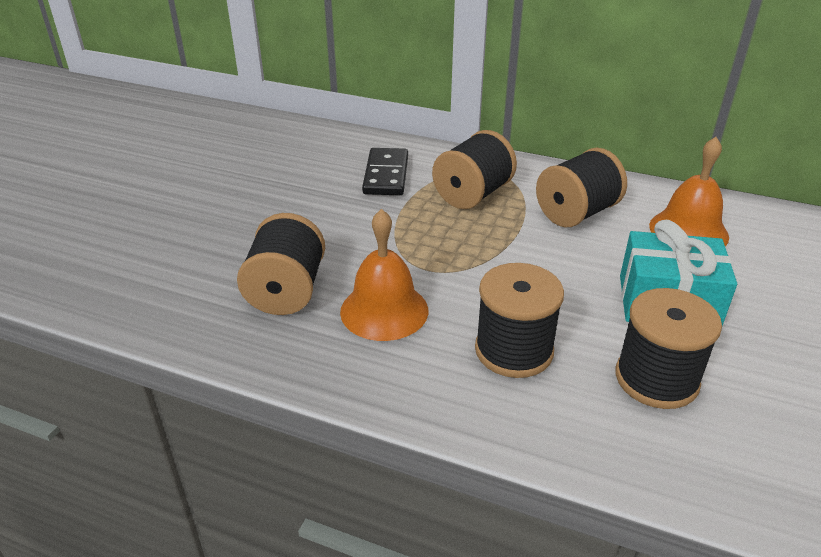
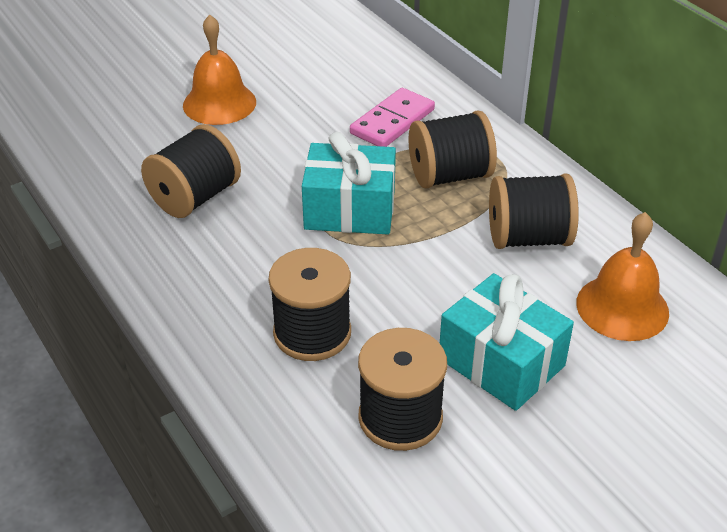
camera: 35 degrees right, 5 degrees up
orange bell [340,209,428,341] -> orange bell moved to [183,14,256,125]
black domino [362,148,408,195] -> pink domino [350,88,435,147]
none -> turquoise gift [302,132,396,234]

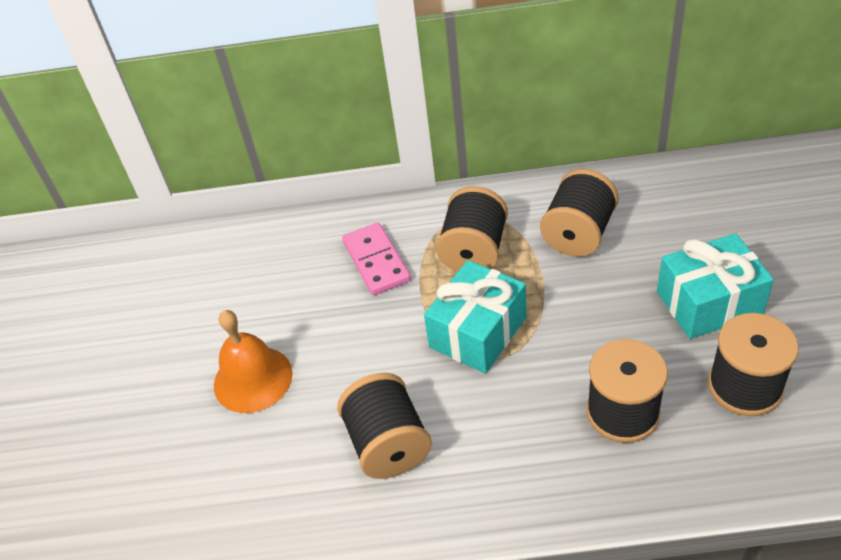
camera: 55 degrees left, 5 degrees up
orange bell [576,212,669,341] -> none

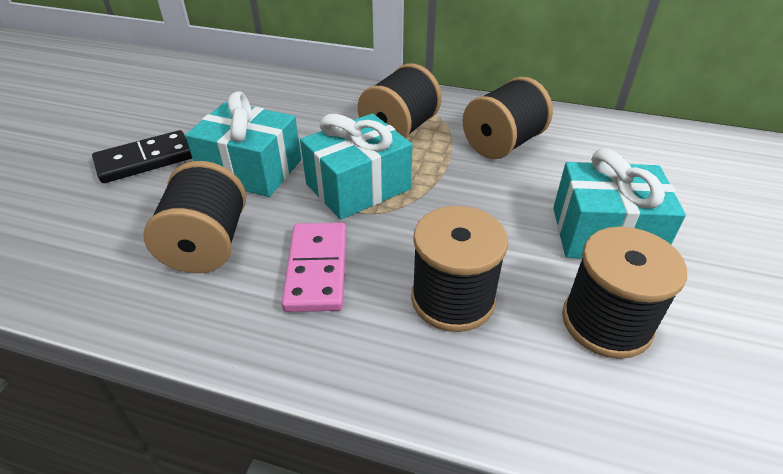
camera: 15 degrees right, 5 degrees down
orange bell [214,310,293,413] -> black domino [92,130,192,183]
pink domino [342,223,411,295] -> pink domino moved to [282,223,346,312]
none -> turquoise gift [185,91,301,197]

